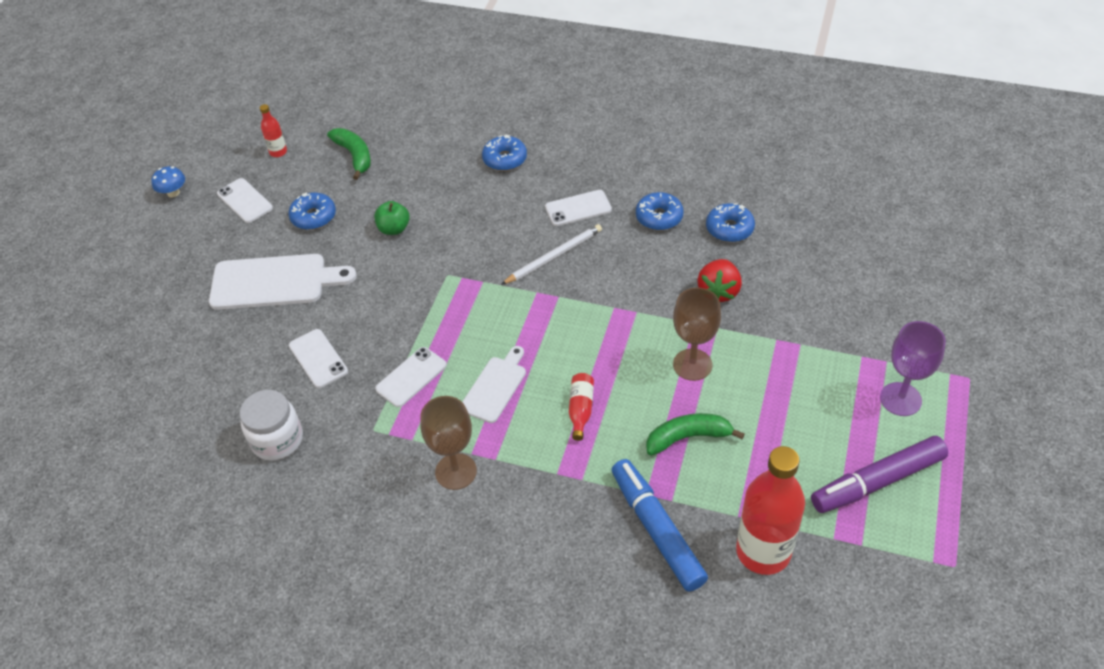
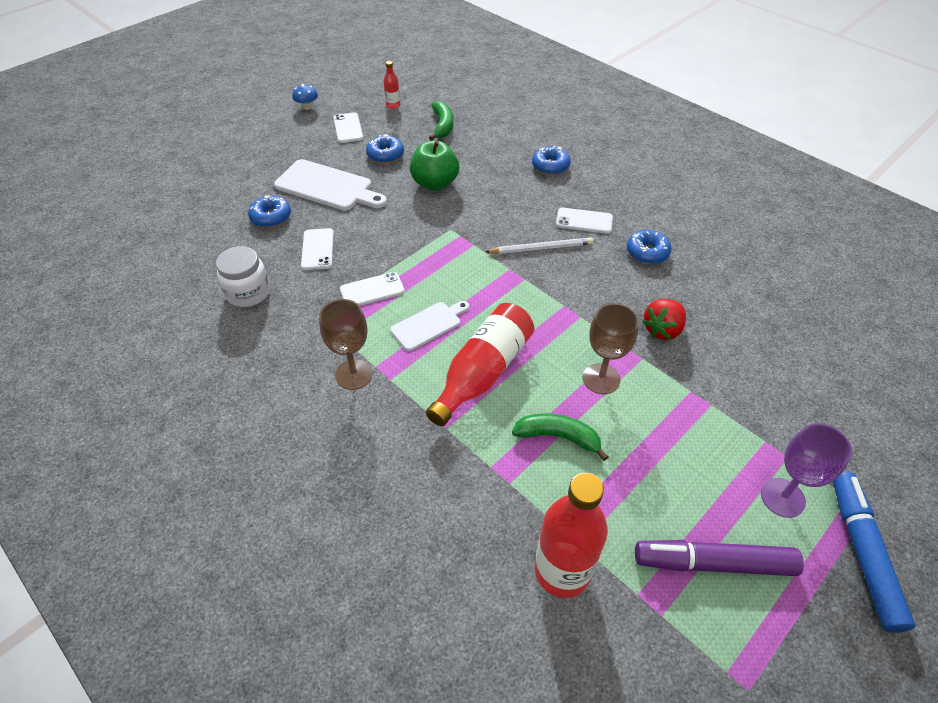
camera: 25 degrees right, 0 degrees up
green apple [374,201,410,235] -> green apple [410,141,459,191], size x1.67
red bottle [569,373,594,441] -> red bottle [426,303,534,426], size x2.20
blue marker [612,459,708,592] -> blue marker moved to [833,472,915,633]
blue donut [706,203,755,242] -> blue donut moved to [248,195,291,228]

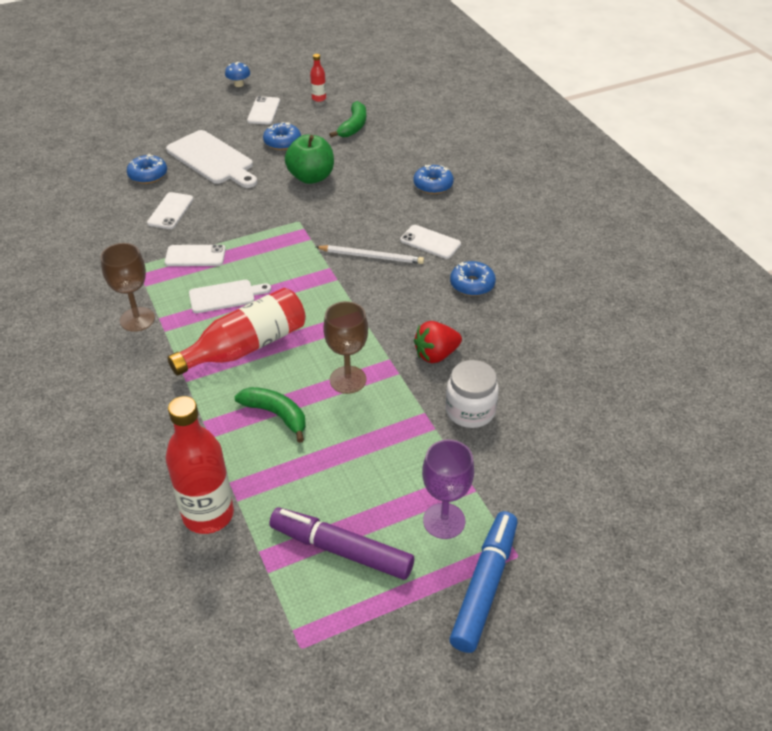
camera: 20 degrees right, 5 degrees down
white jar [216,246,270,307] -> white jar moved to [446,360,499,428]

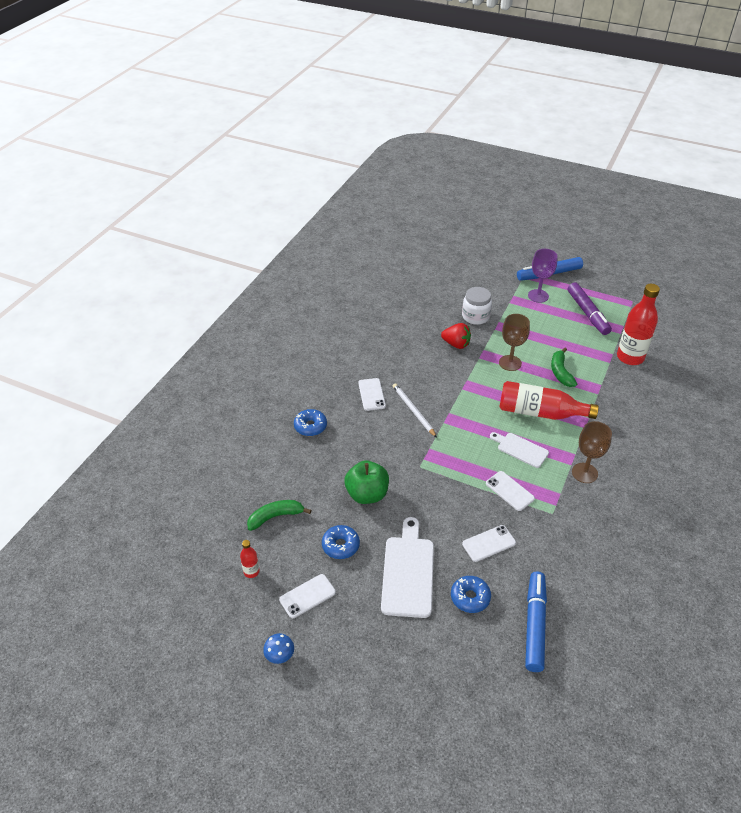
camera: 130 degrees left, 0 degrees up
blue donut [450,261,496,296] -> none
none -> blue marker [525,571,547,672]

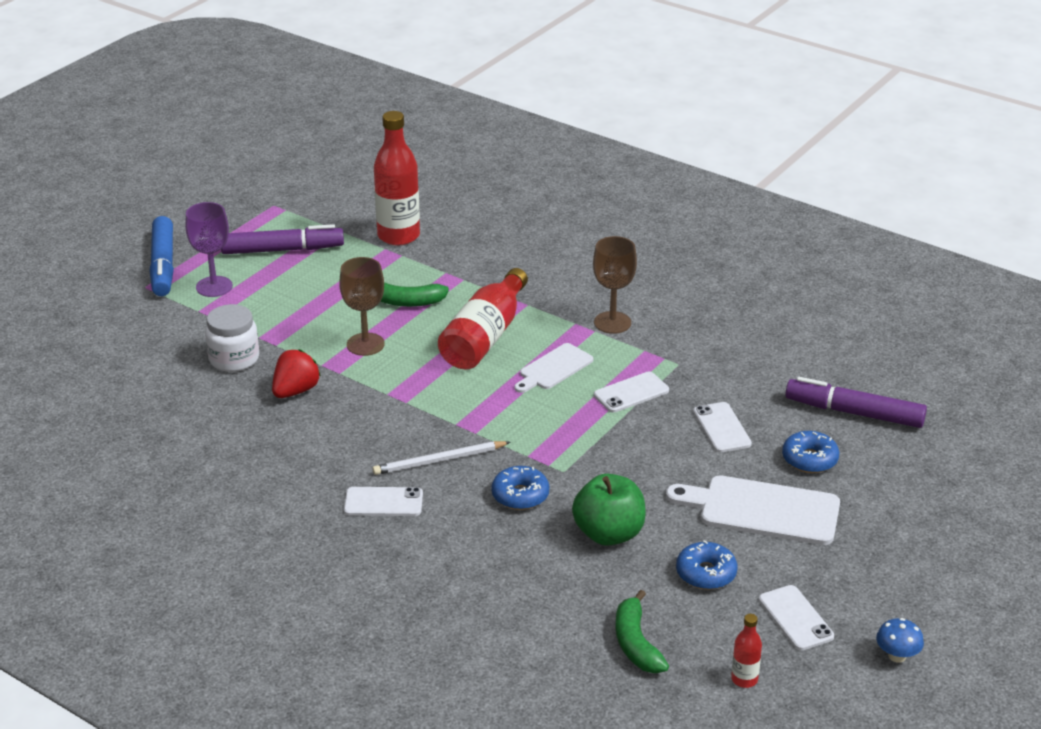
camera: 80 degrees left, 10 degrees down
blue donut [294,409,327,436] -> blue donut moved to [491,466,549,510]
blue marker [525,571,547,672] -> purple marker [785,377,927,428]

